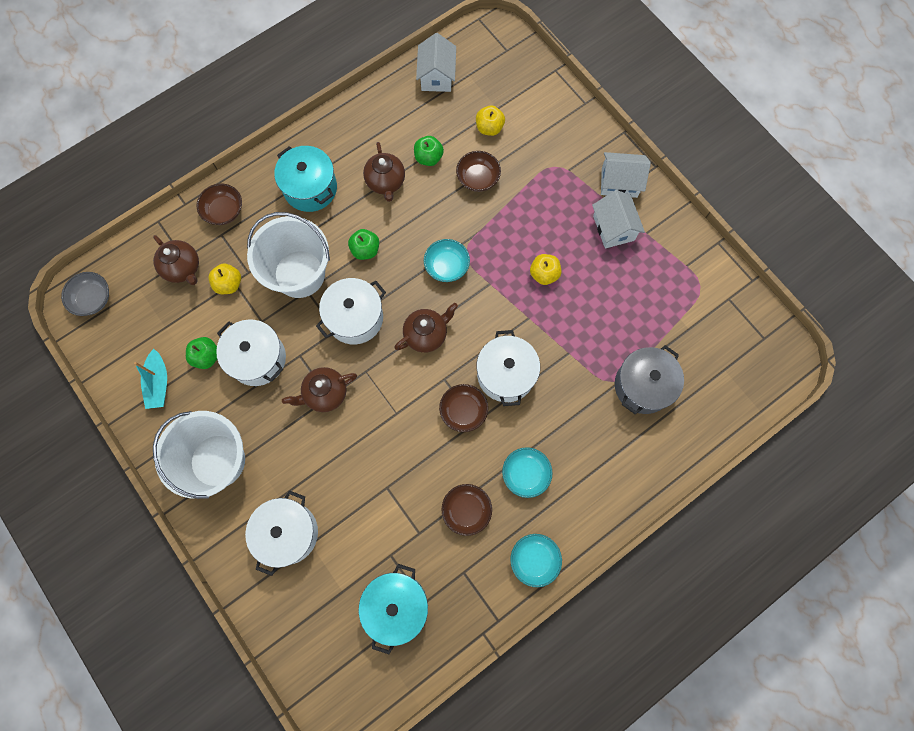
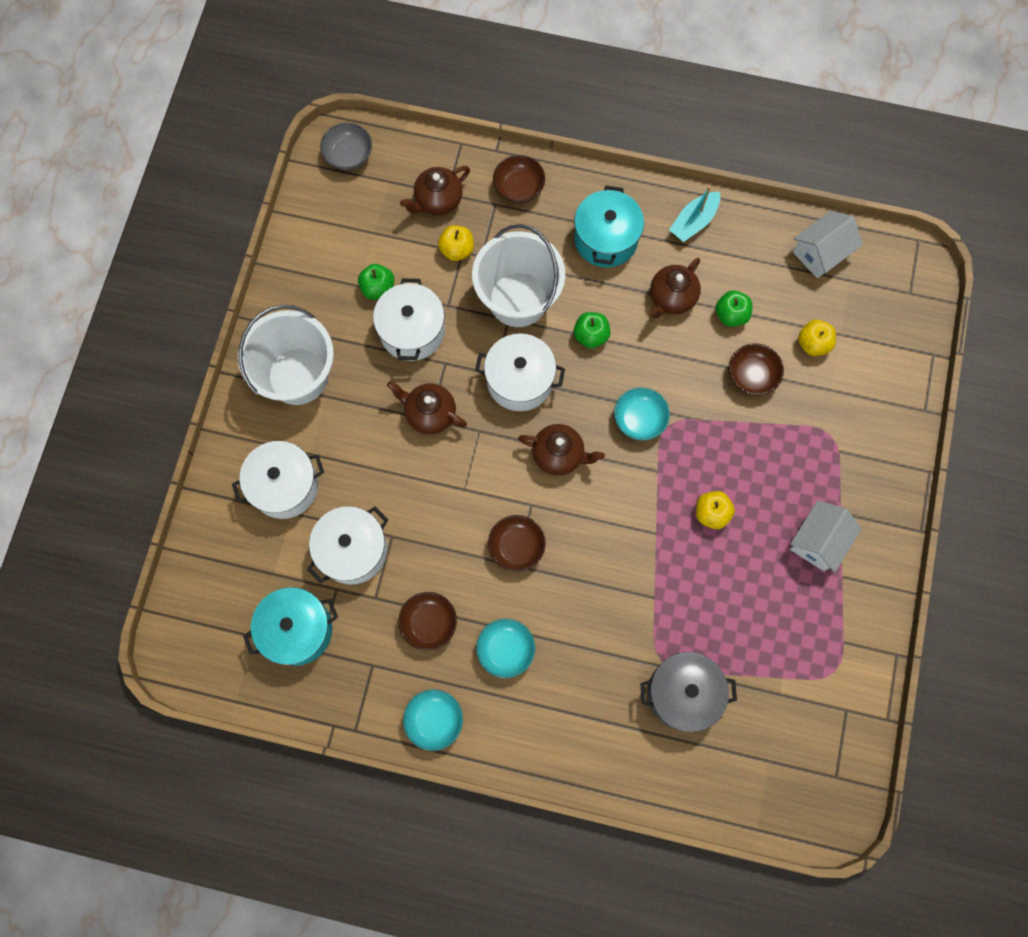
camera: 50 degrees right, 0 degrees up
turquoise boat [134,349,167,409] -> turquoise boat moved to [669,186,720,242]
brown teapot [153,235,199,285] -> brown teapot turned 45 degrees clockwise [400,166,470,215]
white pot [476,330,540,406] -> white pot moved to [307,506,388,585]
white house [601,152,651,198] -> none

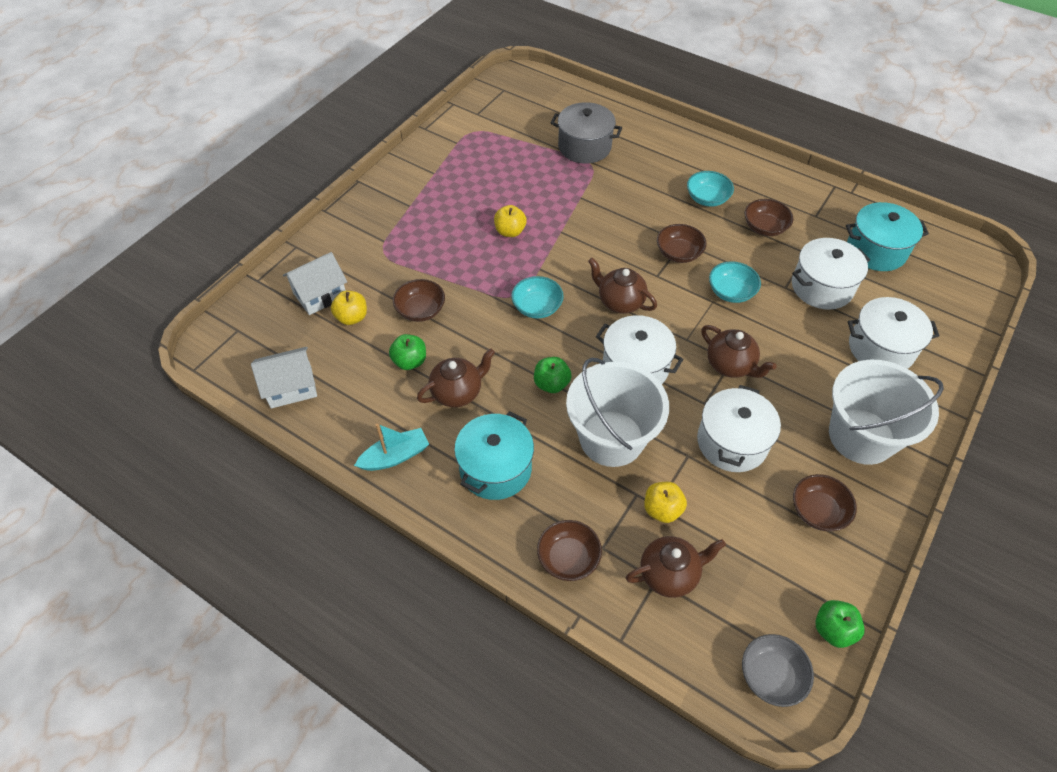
camera: 160 degrees left, 20 degrees down
green apple [358,264,394,300] -> green apple moved to [815,600,865,648]
turquoise bowl [403,689,463,751] -> turquoise bowl moved to [709,261,761,303]
white house [790,501,862,573] -> white house moved to [283,252,347,315]
none -> brown bowl [793,474,857,531]

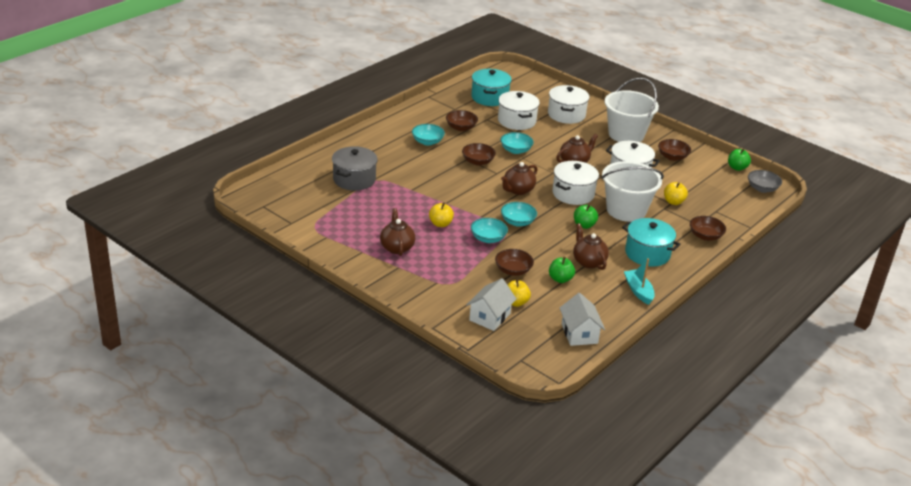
camera: 85 degrees left, 20 degrees down
white house [283,252,347,315] -> white house turned 60 degrees clockwise [466,278,517,331]
brown teapot [626,536,726,598] -> brown teapot moved to [380,208,415,256]
none -> turquoise bowl [471,218,508,243]

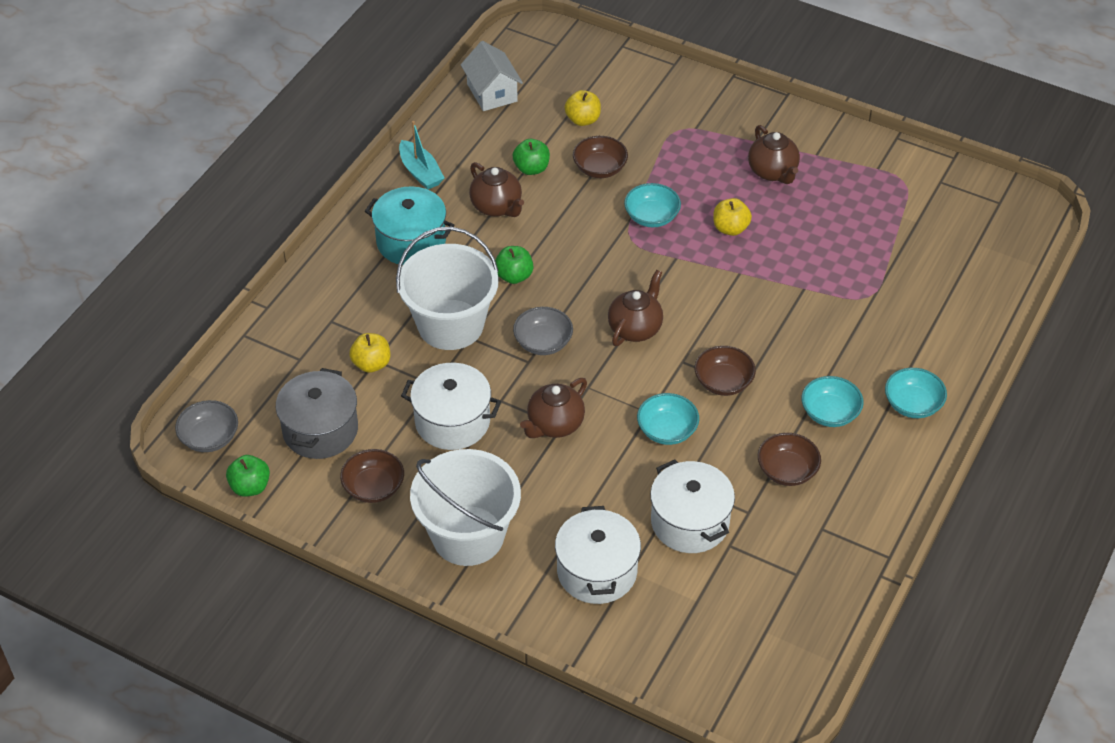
camera: 170 degrees right, 15 degrees up
grey pot [332,146,378,191] -> grey pot moved to [276,368,358,459]
white house [466,278,517,331] -> none
turquoise pot [471,69,512,106] -> none
turquoise bowl [501,202,537,227] -> turquoise bowl moved to [885,368,947,418]
white pot [552,161,599,205] -> grey bowl [513,307,573,355]
brown bowl [690,216,726,241] -> none

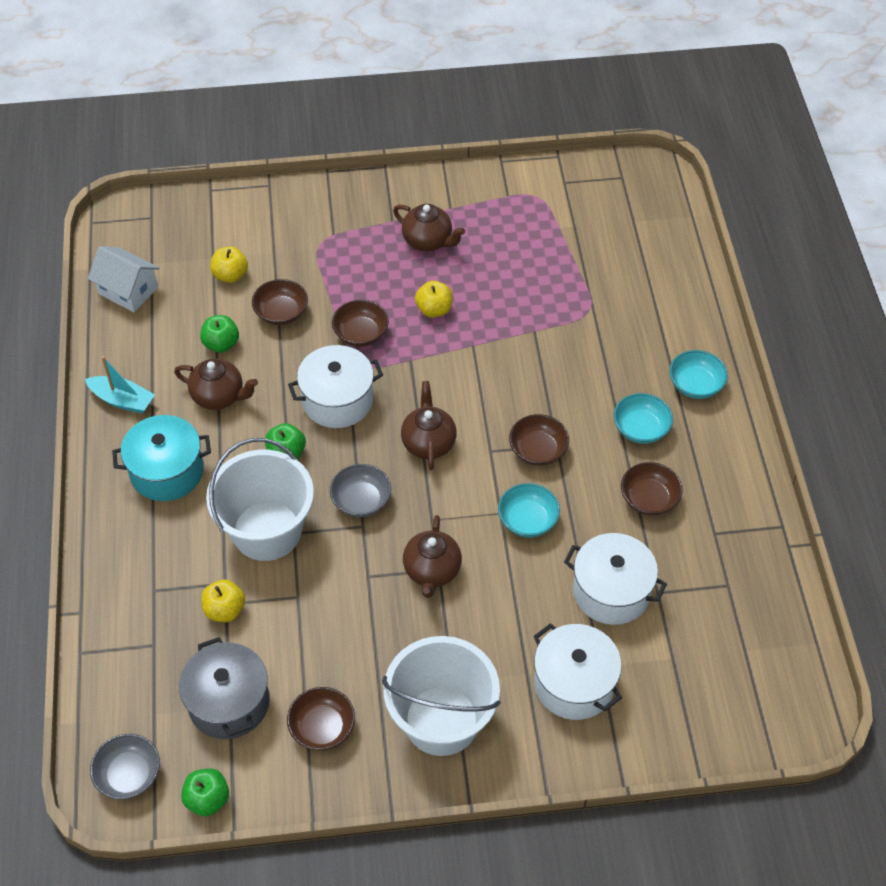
camera: 35 degrees left, 5 degrees up
white pot [401,363,501,450] -> white pot moved to [288,345,383,428]
turquoise bowl [624,183,681,227] -> brown bowl [332,300,389,347]

